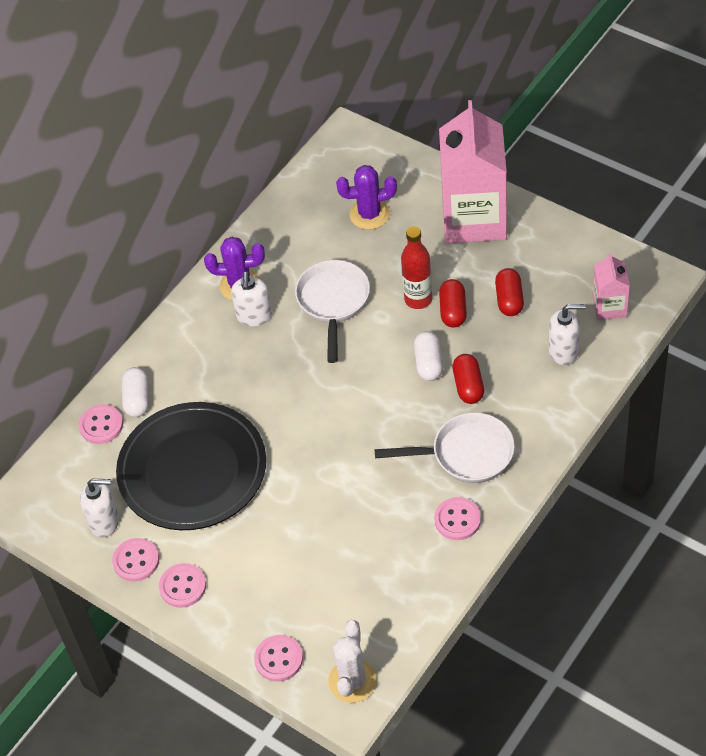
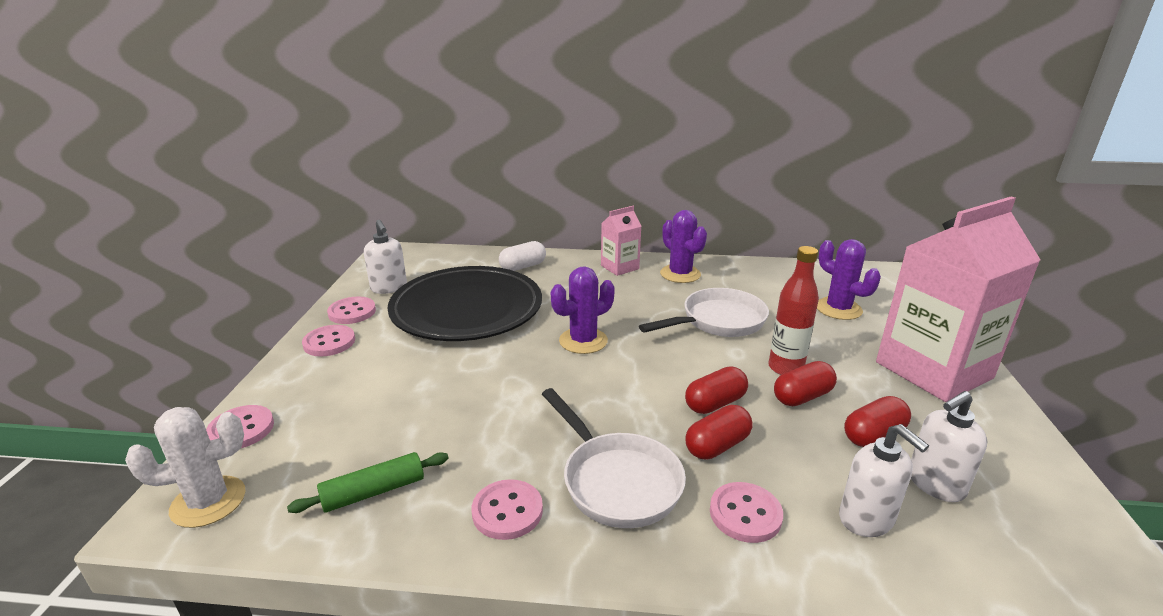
camera: 55 degrees right, 25 degrees down
pink button [79,404,123,444] -> pink button moved to [710,482,783,543]
white soap dispenser [231,271,272,326] -> white soap dispenser moved to [911,391,988,502]
white capsule [414,331,443,381] -> red capsule [685,366,748,414]
pink carton [593,253,630,320] -> pink carton moved to [601,206,641,276]
none -> green rolling pin [287,452,449,513]
none -> purple cactus [551,266,615,354]

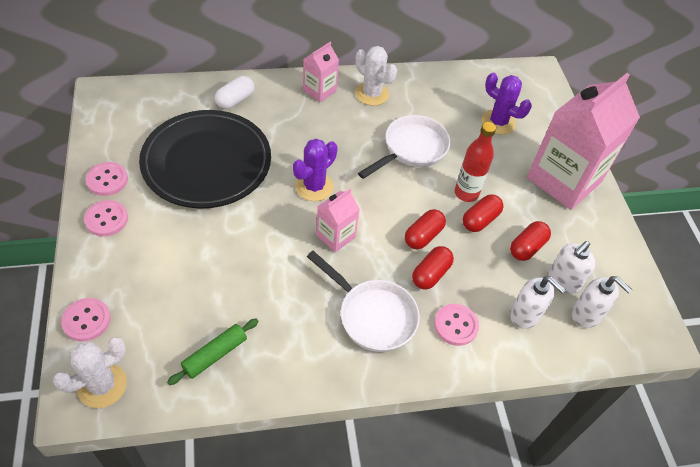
camera: 20 degrees left, 25 degrees up
white soap dispenser [364,220,407,294] -> white soap dispenser moved to [571,276,632,328]
pink button [471,479,543,540] -> none
purple cactus [660,210,707,283] -> white cactus [355,46,397,106]
none -> pink carton [316,189,360,252]

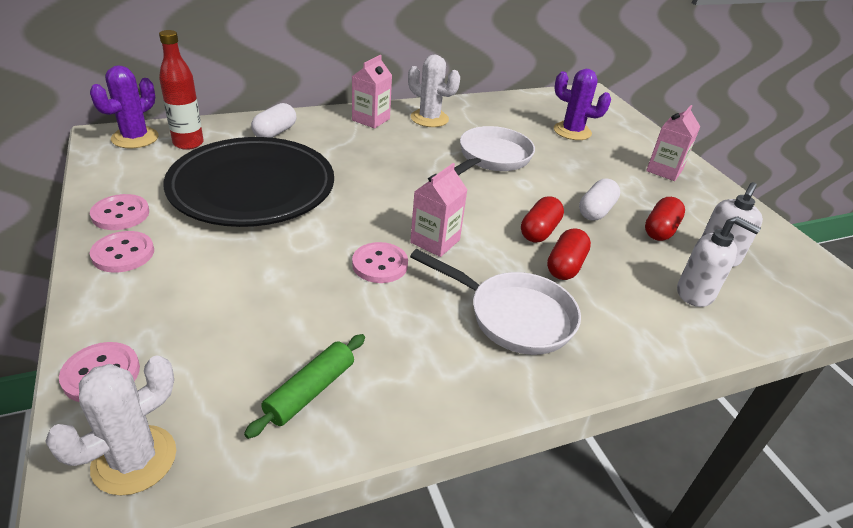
camera: 10 degrees left, 15 degrees down
purple cactus [293,139,338,201] -> purple cactus moved to [90,65,159,148]
pink button [434,304,479,346] -> pink button moved to [352,242,408,283]
red bottle [455,122,496,202] -> red bottle moved to [159,30,204,150]
red capsule [463,194,504,232] -> white capsule [579,178,620,220]
pink carton [527,73,640,210] -> pink carton [646,105,700,181], size x0.47
white soap dispenser [571,276,632,328] -> none

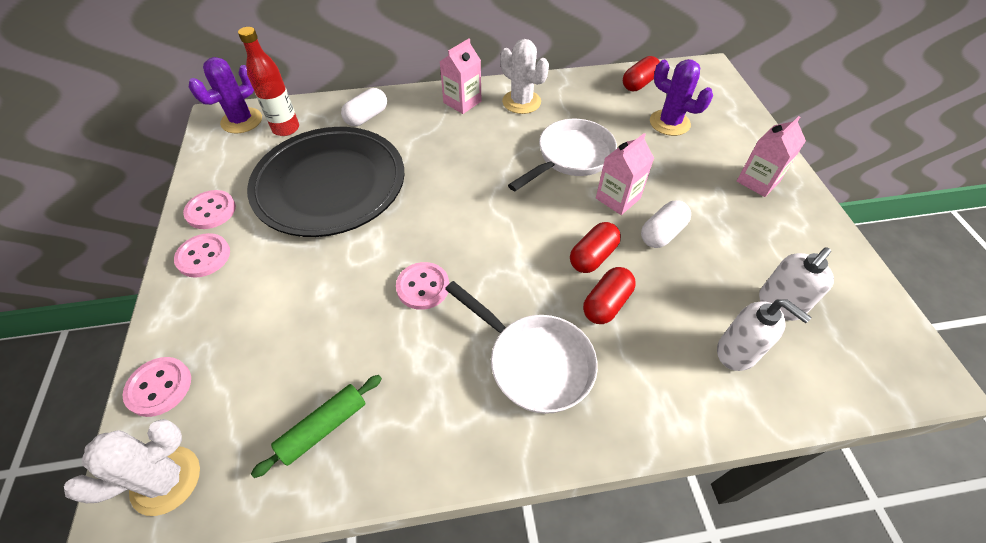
camera: 15 degrees right, 15 degrees up
pink carton [410,163,467,257] -> pink carton moved to [596,133,654,215]
red capsule [645,197,685,241] -> red capsule moved to [623,56,660,91]

